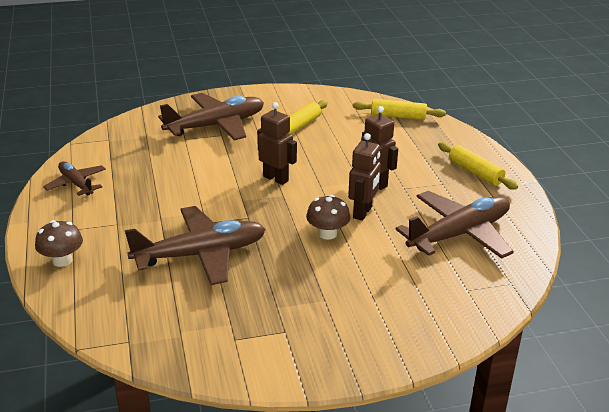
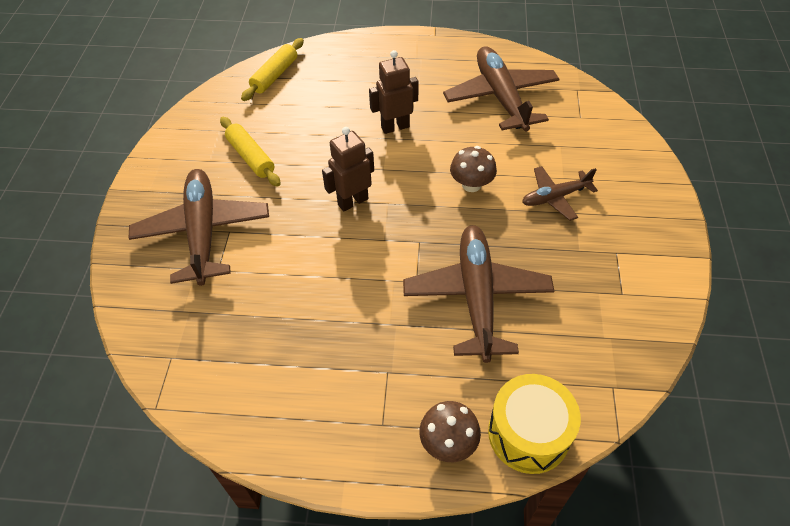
camera: 70 degrees left, 20 degrees up
brown plane [43,161,106,196] -> brown plane moved to [522,166,598,221]
brown robot [348,133,381,221] -> none
yellow rolling pin [438,142,518,190] -> none
none -> yellow drum [488,374,581,474]

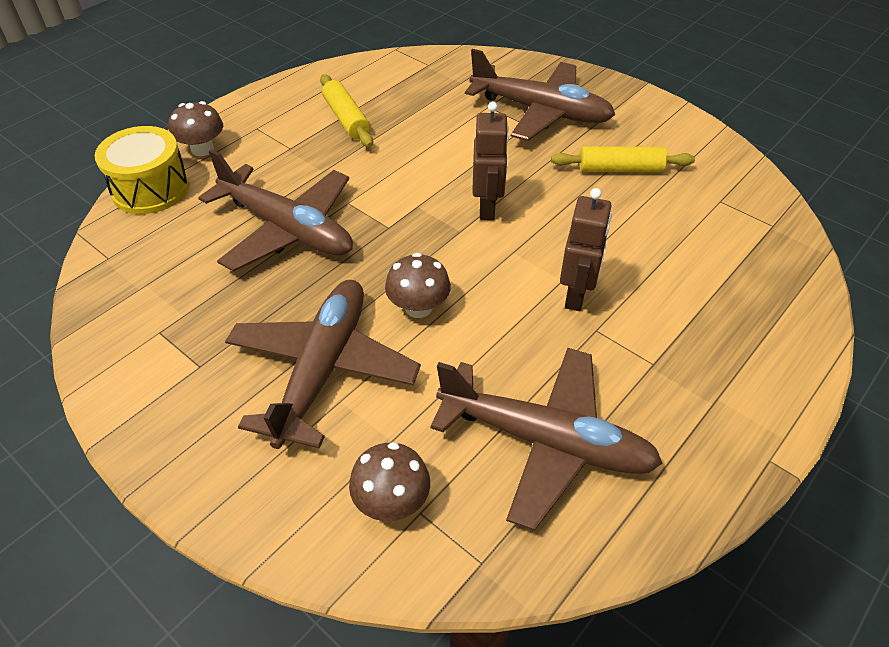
camera: 125 degrees right, 5 degrees down
yellow rolling pin [241,38,304,101] -> yellow rolling pin moved to [320,74,373,147]
brown plane [522,166,598,221] -> brown plane [225,280,421,449], size x1.81
none -> brown mushroom [349,442,430,521]

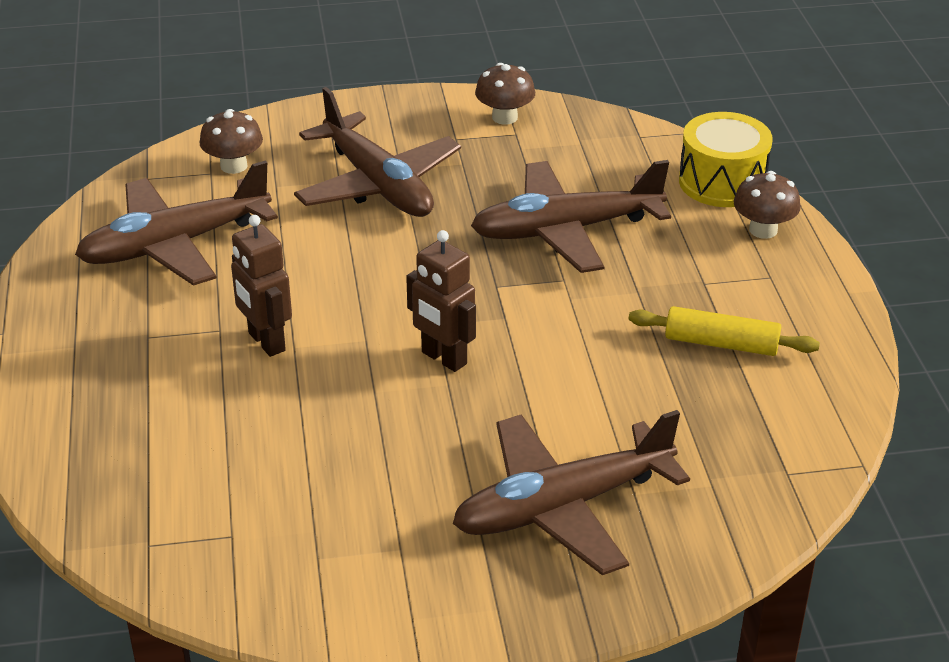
camera: 130 degrees right, 10 degrees down
brown mushroom [385,253,451,318] -> brown mushroom moved to [475,63,535,125]
yellow rolling pin [551,146,695,172] -> none

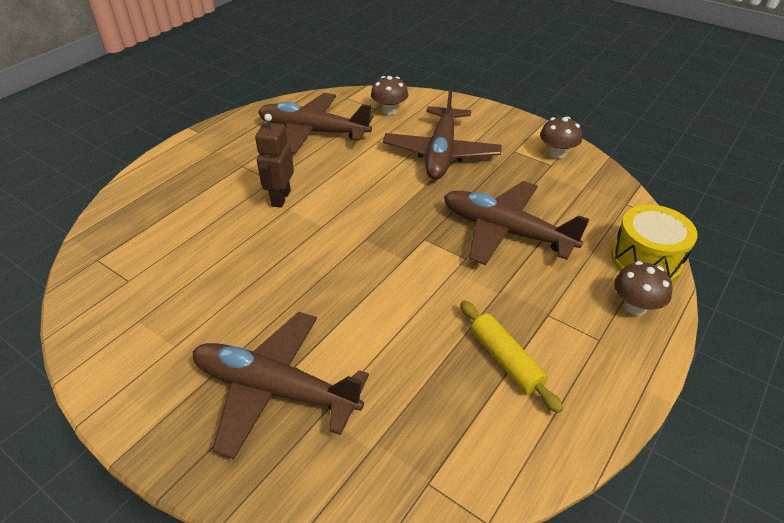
camera: 45 degrees right, 5 degrees up
brown robot [406,230,476,372] -> none

